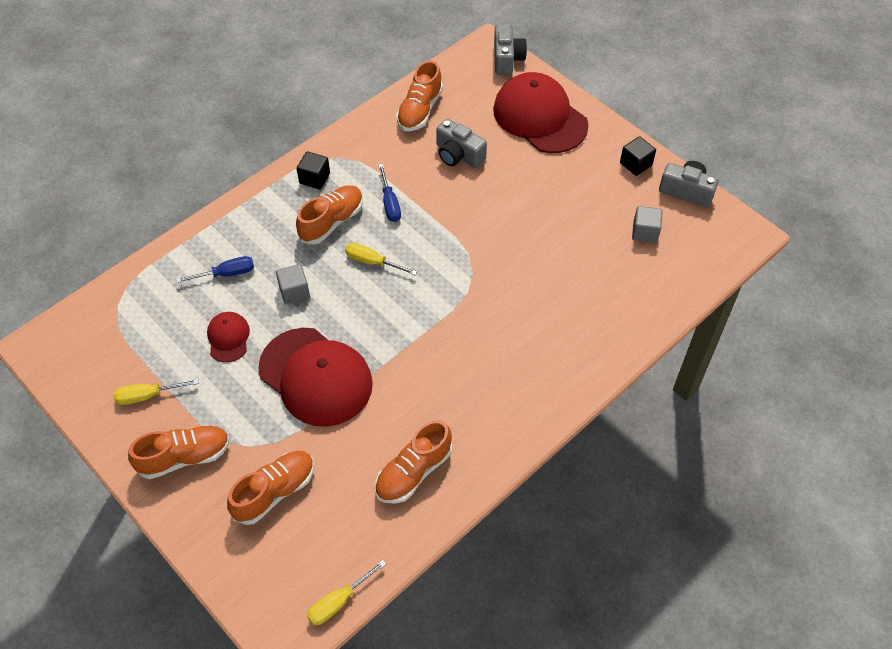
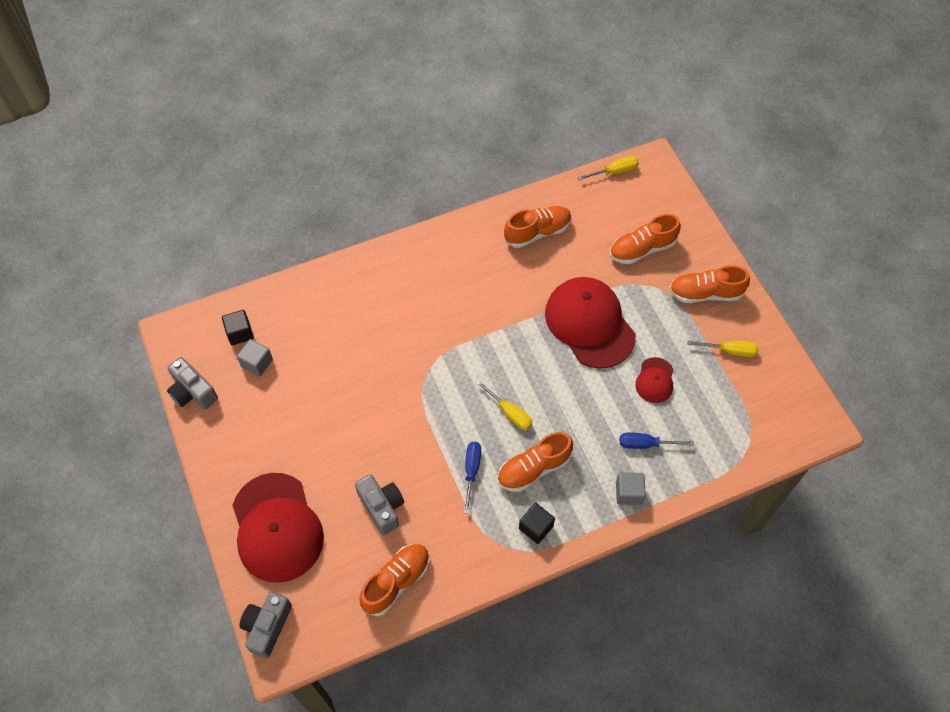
camera: 160 degrees left, 5 degrees up
grey cube [276,264,310,304] -> grey cube moved to [616,472,646,505]
black cube [620,136,656,176] -> black cube moved to [222,310,254,345]

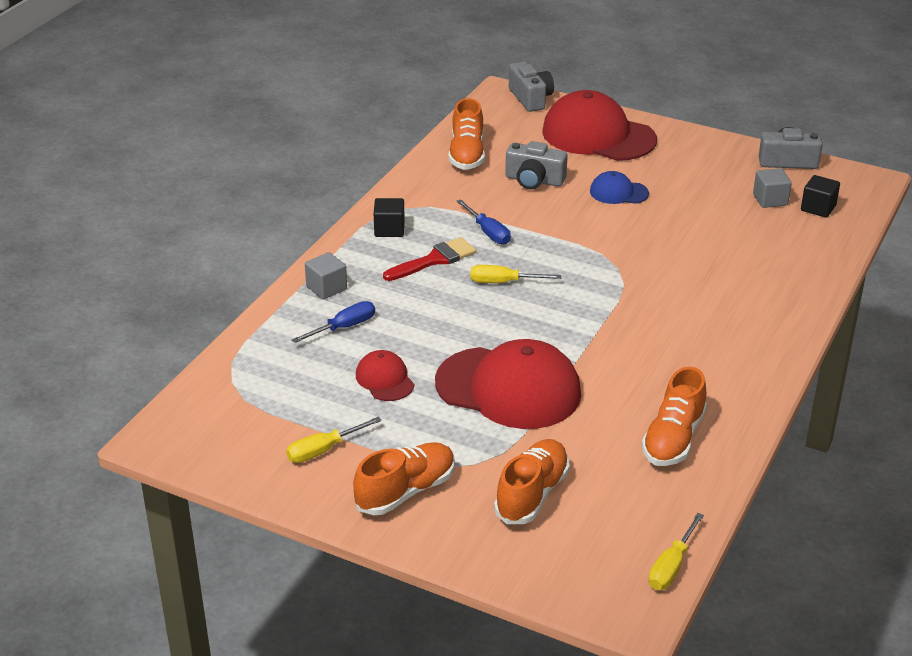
camera: 140 degrees right, 25 degrees down
orange shoe [497,432,573,492] -> red brush [383,237,476,281]
none -> blue cap [590,171,649,204]

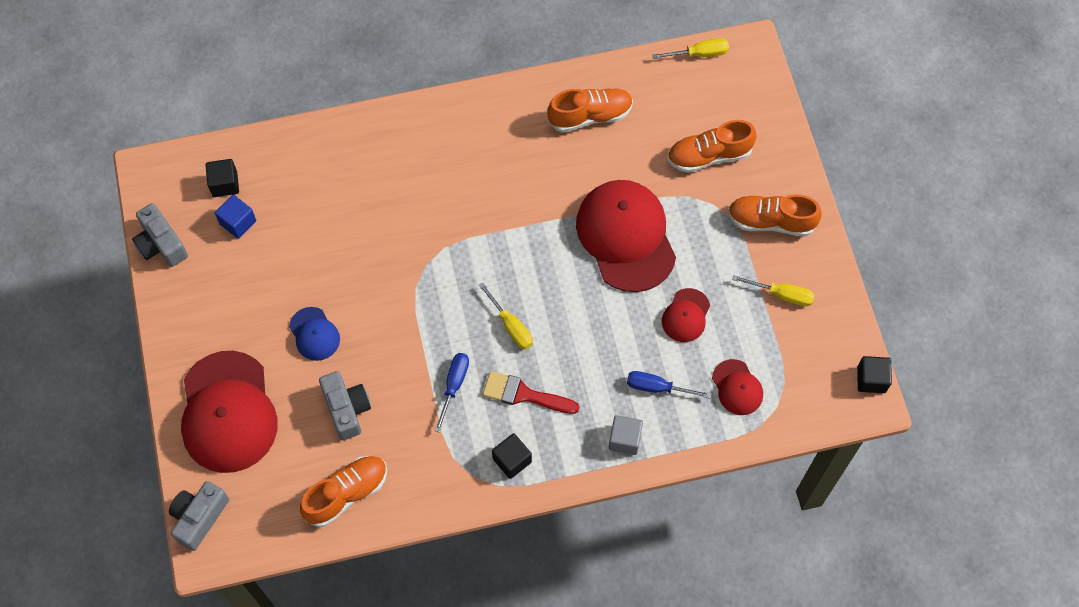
camera: 130 degrees left, 30 degrees up
grey cube [753,168,792,208] -> blue cube [215,195,256,239]
none -> red cap [712,359,763,415]
none -> black cube [857,356,892,393]

